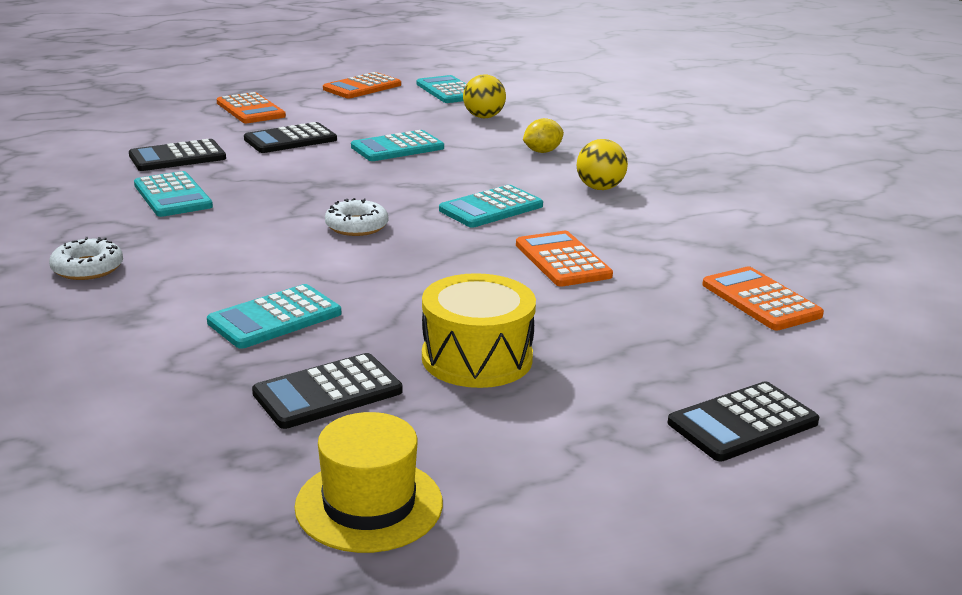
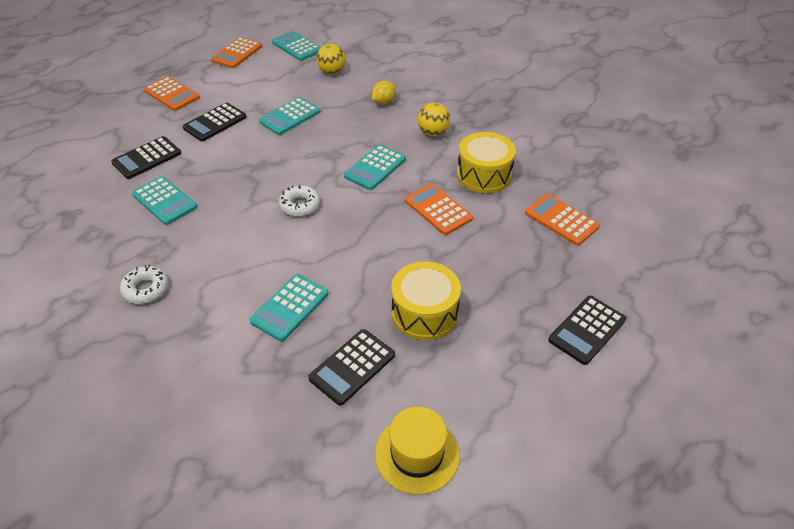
camera: 15 degrees left, 20 degrees up
none -> yellow drum [457,132,516,193]

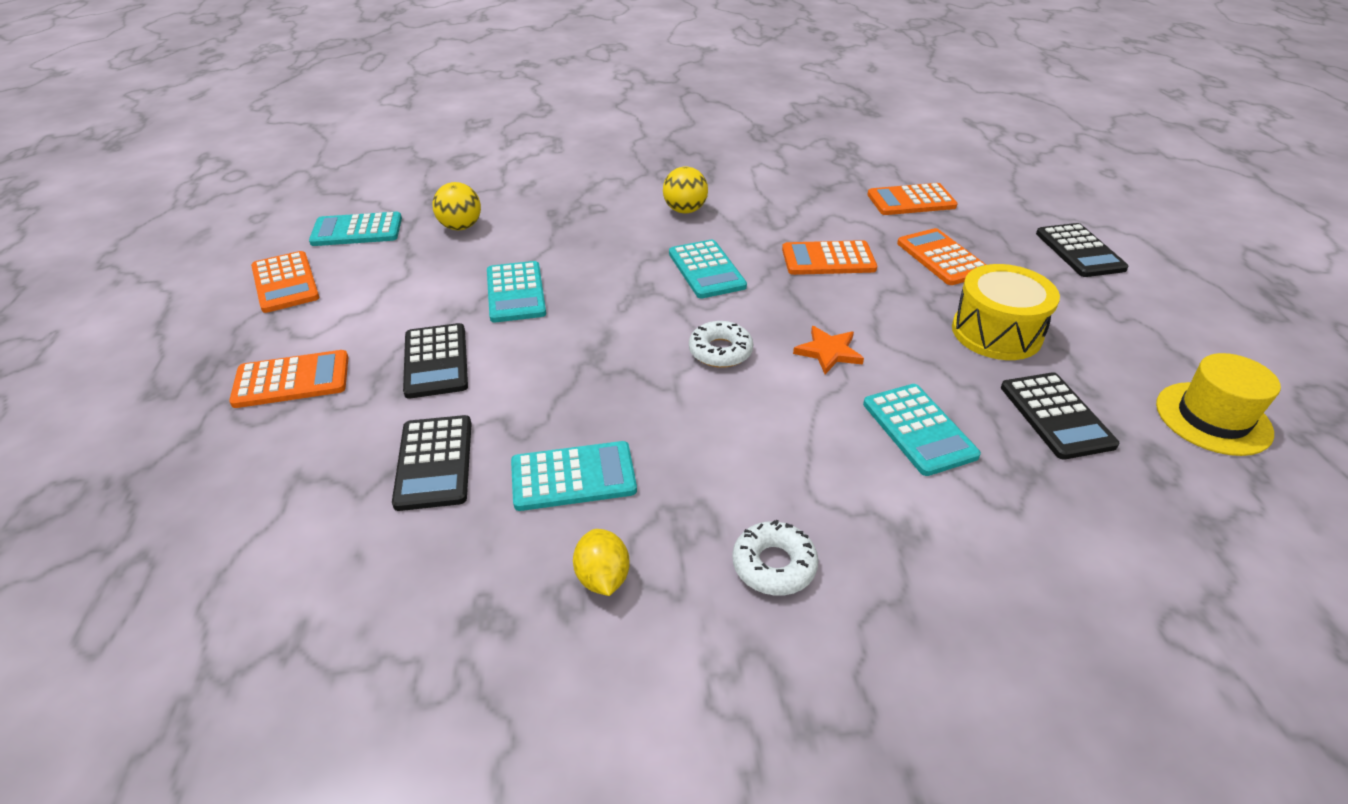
camera: 55 degrees left, 5 degrees down
yellow lemon [372,81,396,104] -> yellow lemon moved to [573,529,630,596]
yellow drum [457,132,516,193] -> none
none -> orange star [793,326,864,374]
none -> orange calculator [897,228,986,285]

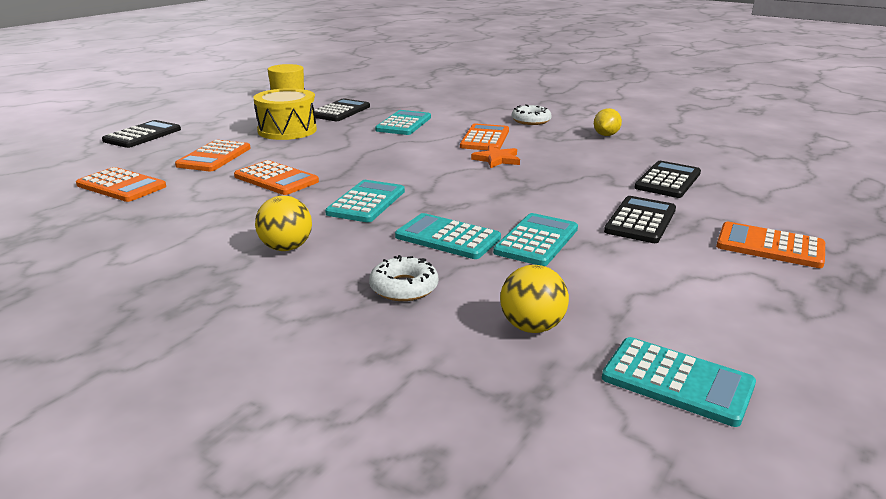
camera: 140 degrees left, 15 degrees down
orange calculator [251,251,319,313] -> orange calculator moved to [460,124,509,150]
turquoise calculator [511,441,637,511] -> turquoise calculator moved to [395,213,501,259]
white donut [689,321,753,368] -> white donut moved to [369,255,438,301]
orange star [793,326,864,374] -> orange star moved to [471,145,520,168]

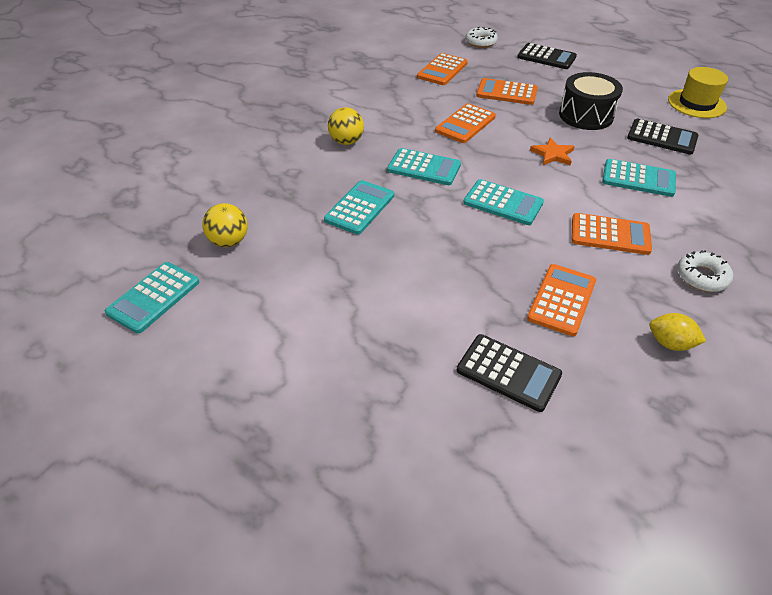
camera: 90 degrees right, 20 degrees up
yellow drum [253,88,317,140] -> black drum [559,72,623,130]
white donut [369,255,438,301] -> white donut moved to [465,27,498,48]
orange star [471,145,520,168] -> orange star moved to [530,137,575,166]
turquoise calculator [493,213,578,266] -> turquoise calculator moved to [463,179,544,225]
black calculator [604,196,676,243] -> none
orange calculator [716,222,825,268] -> orange calculator moved to [527,264,596,336]

